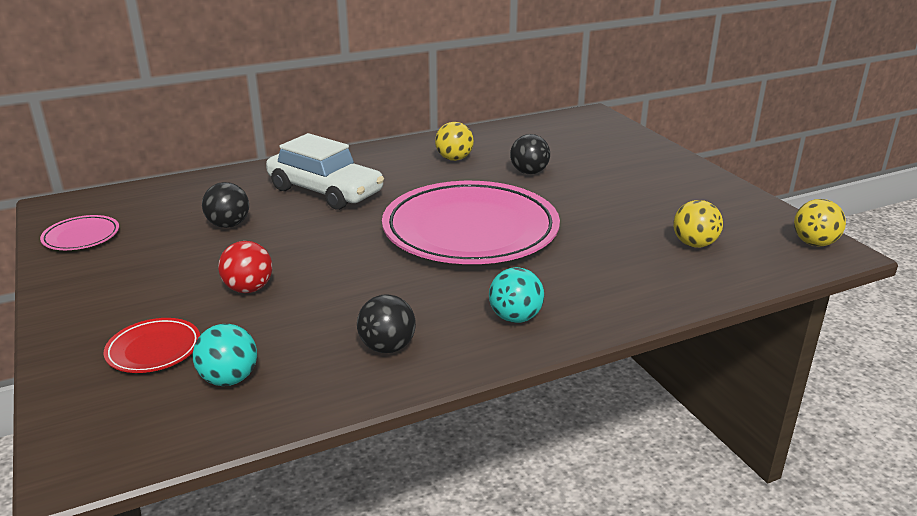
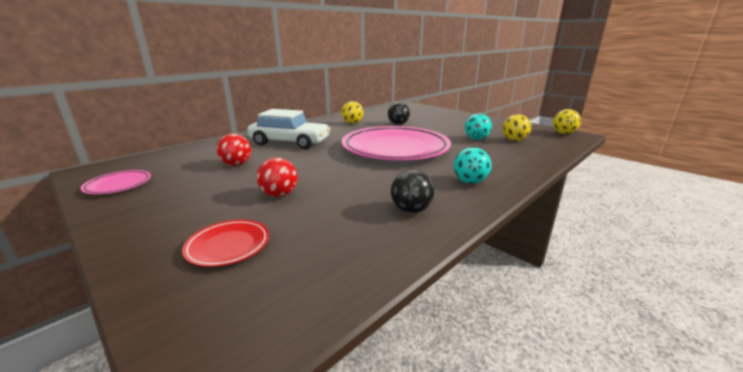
camera: 20 degrees left, 5 degrees down
turquoise ball [193,324,257,386] -> turquoise ball moved to [465,114,492,140]
black ball [202,182,249,228] -> red ball [216,134,251,166]

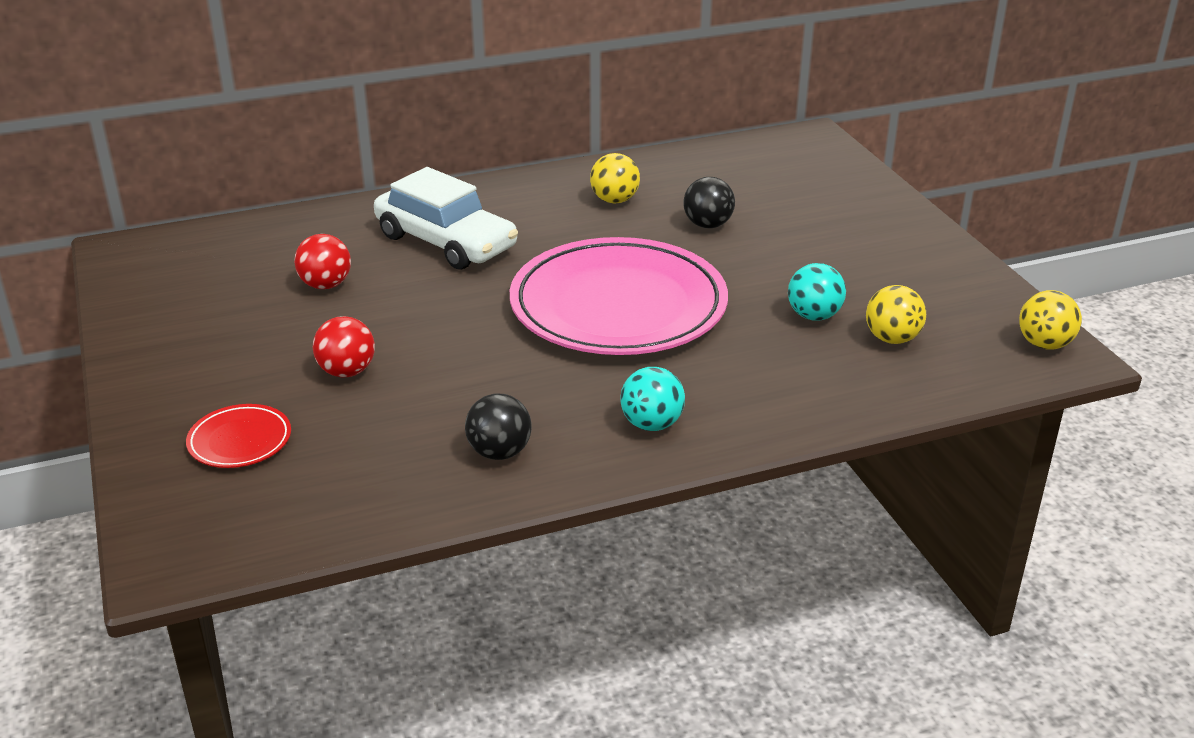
camera: 25 degrees right, 10 degrees up
pink plate [80,170,151,194] -> none

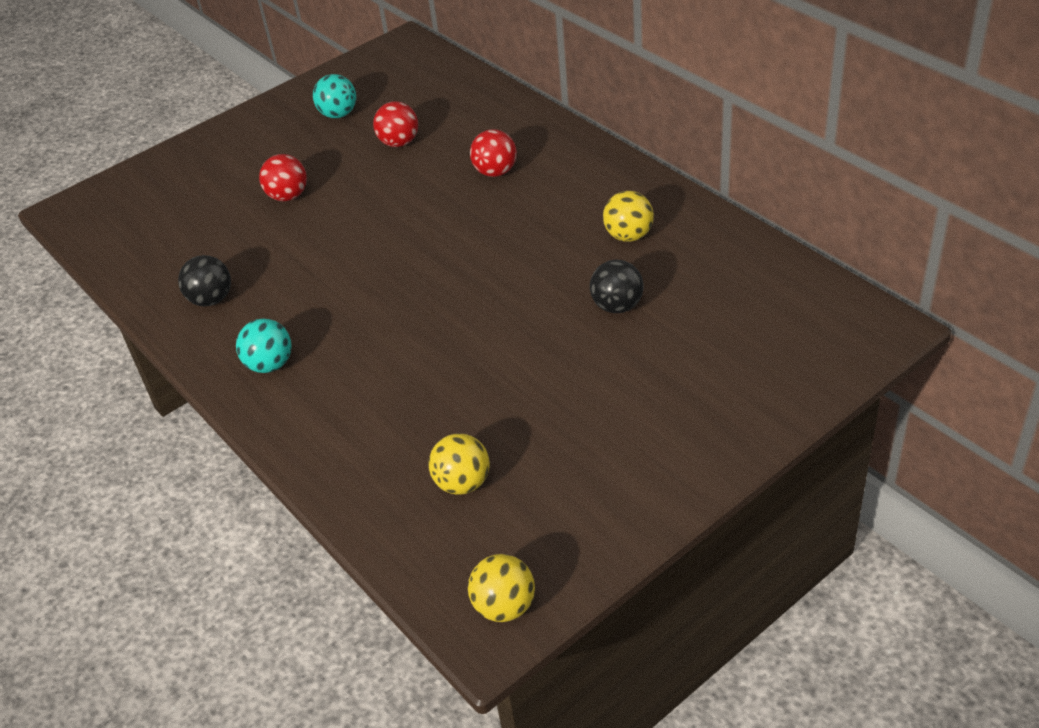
camera: 75 degrees right, 10 degrees up
red plate [186,404,291,468] -> none
white car [374,167,518,270] -> red ball [470,129,517,177]
pink plate [510,237,728,355] -> none
turquoise ball [788,263,846,321] -> turquoise ball moved to [313,74,356,118]

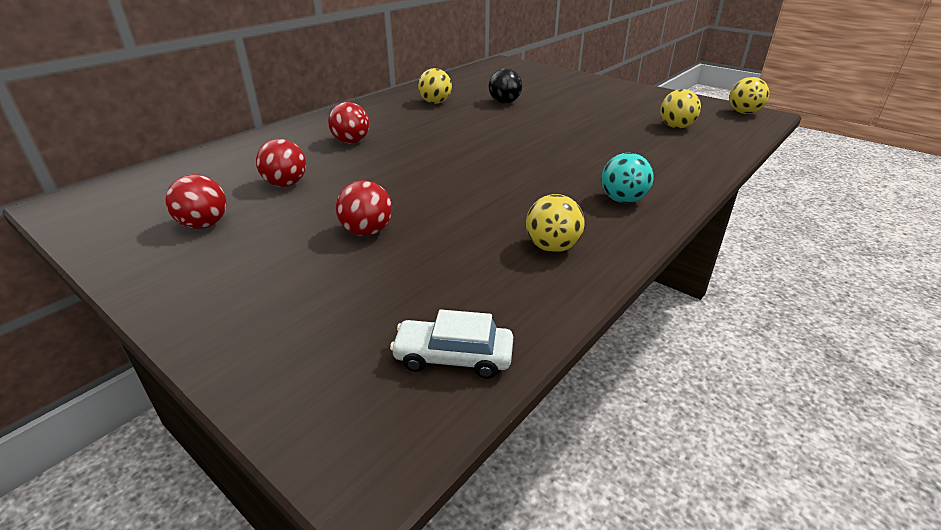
camera: 105 degrees left, 10 degrees down
black ball [178,255,231,306] -> yellow ball [526,194,585,252]
turquoise ball [313,74,356,118] -> red ball [165,174,226,229]
none -> white car [390,309,513,379]

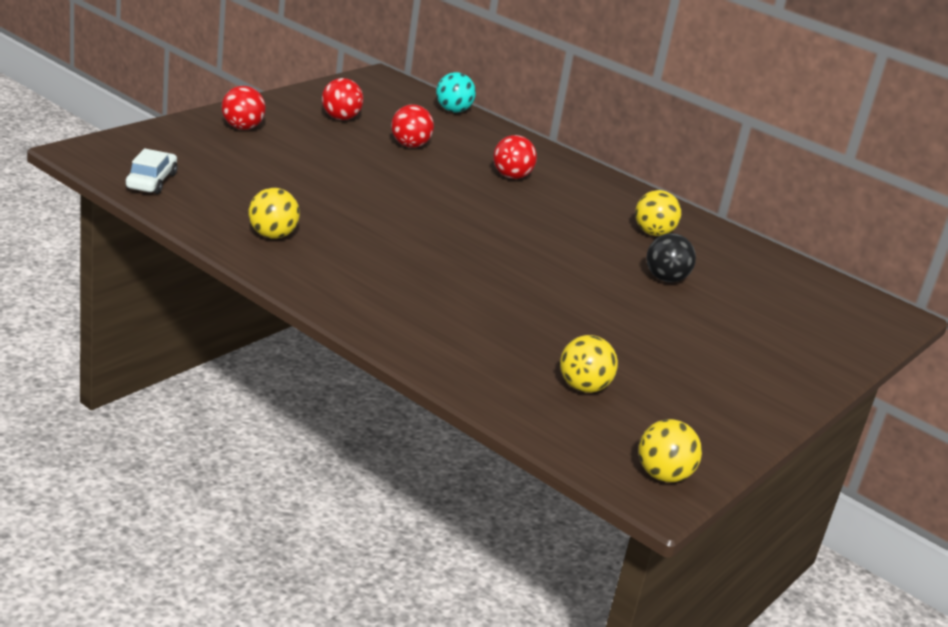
camera: 85 degrees right, 5 degrees down
red ball [336,180,392,236] -> red ball moved to [222,86,266,130]
turquoise ball [601,153,653,203] -> turquoise ball moved to [436,72,476,112]

